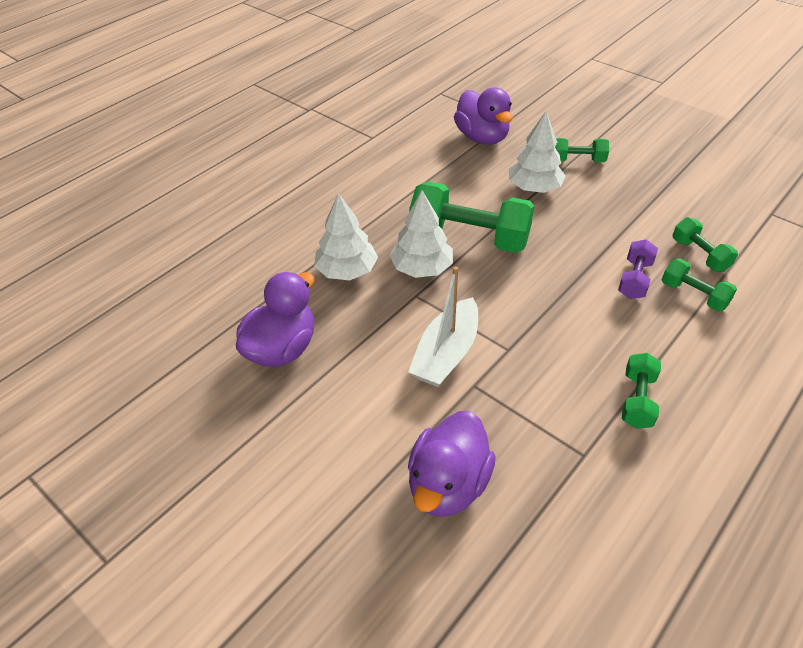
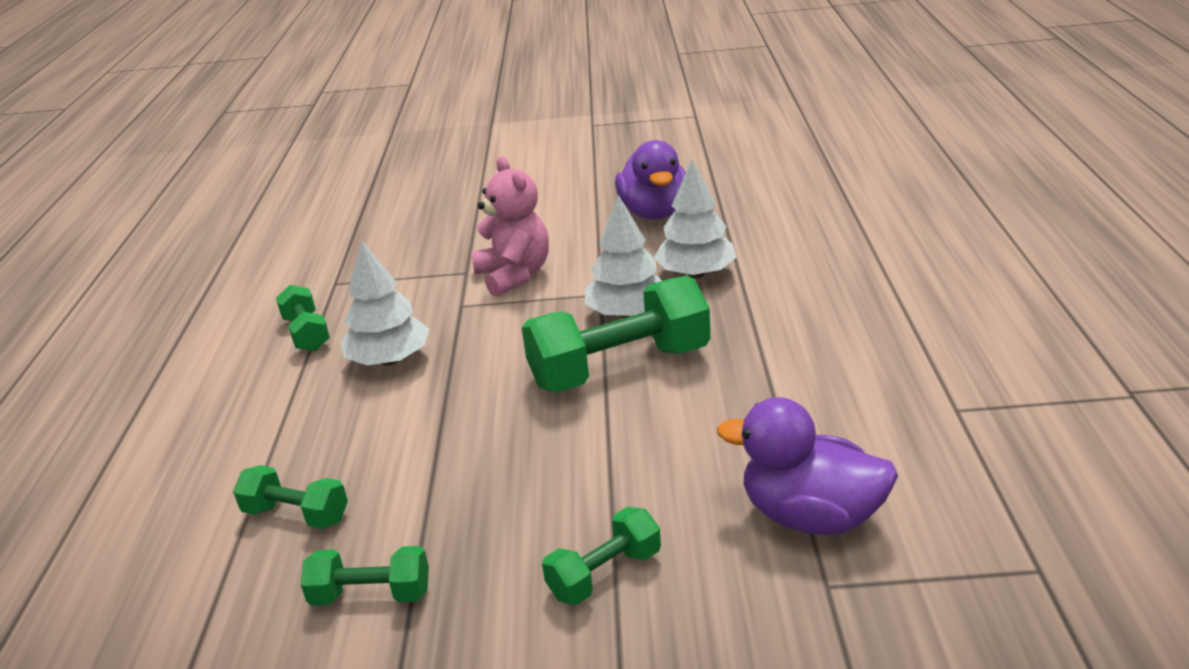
camera: 140 degrees right, 15 degrees down
white boat [408,266,478,387] -> pink teddy bear [471,157,549,297]
purple duck [408,411,496,517] -> none
white tree [509,112,566,193] -> white tree moved to [340,241,429,366]
purple dumbbell [618,239,658,299] -> none
green dumbbell [662,259,737,311] -> green dumbbell moved to [301,546,429,606]

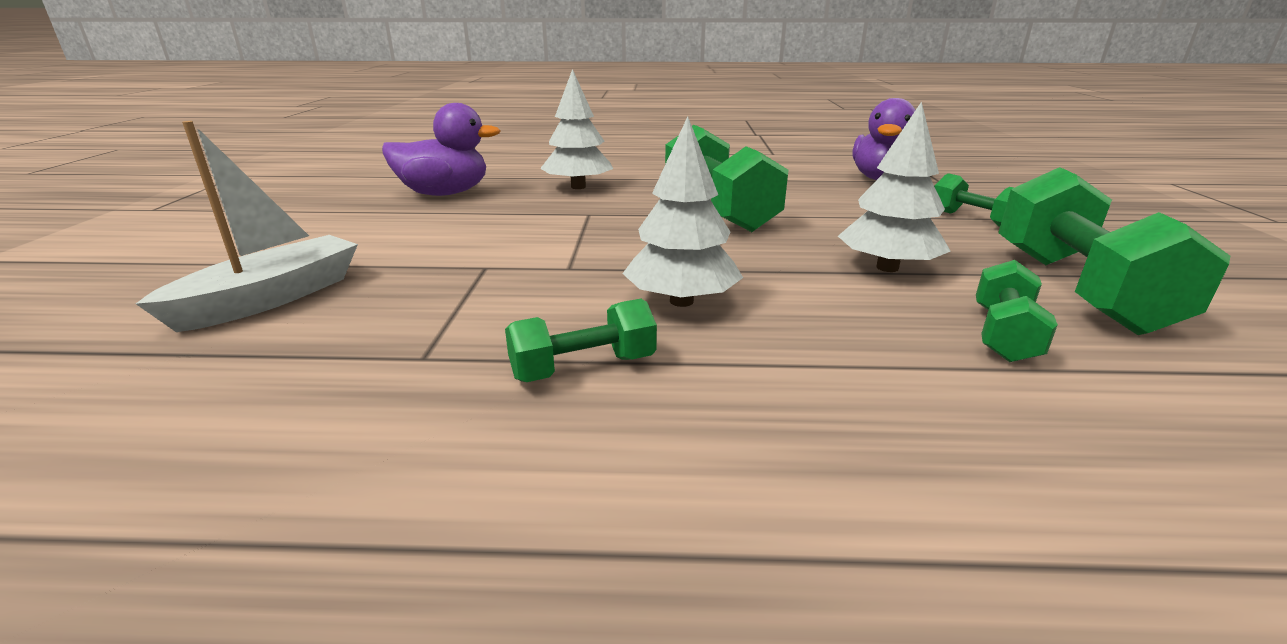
camera: 90 degrees left, 5 degrees down
green dumbbell [301,546,429,606] -> green dumbbell [998,167,1230,335], size x1.93
pink teddy bear [471,157,549,297] -> none
white tree [585,195,662,318] -> white tree moved to [838,101,951,272]
none -> white boat [136,121,358,332]

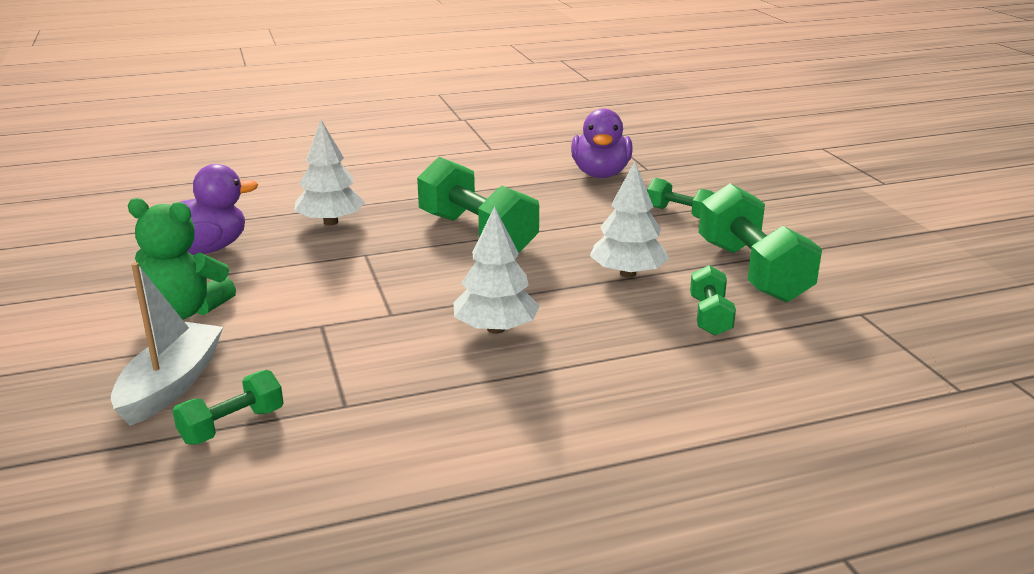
camera: 20 degrees left, 0 degrees up
green dumbbell [505,299,657,382] -> green dumbbell moved to [172,370,283,445]
none -> green teddy bear [128,198,236,320]

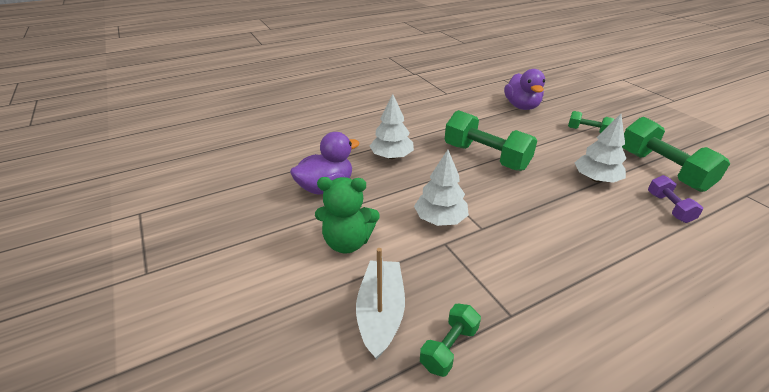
camera: 10 degrees left, 10 degrees up
white tree [453,206,540,334] -> white tree moved to [414,150,469,226]
green dumbbell [690,265,736,336] -> purple dumbbell [648,175,703,223]

